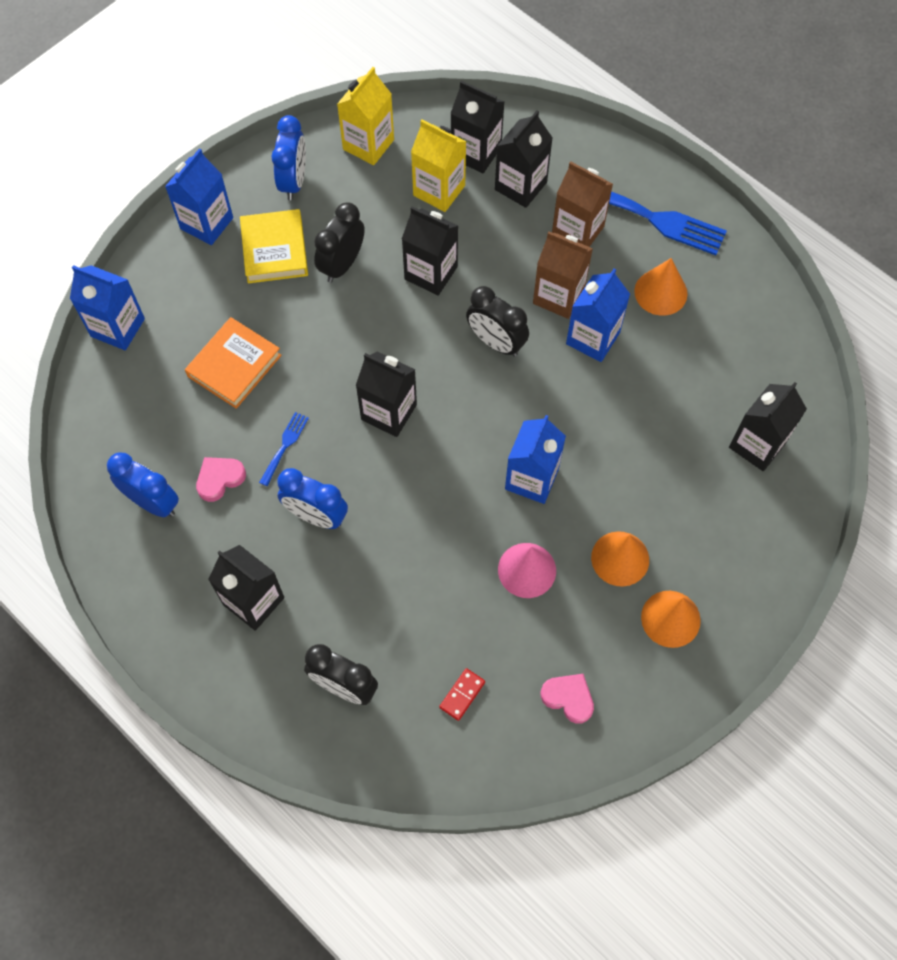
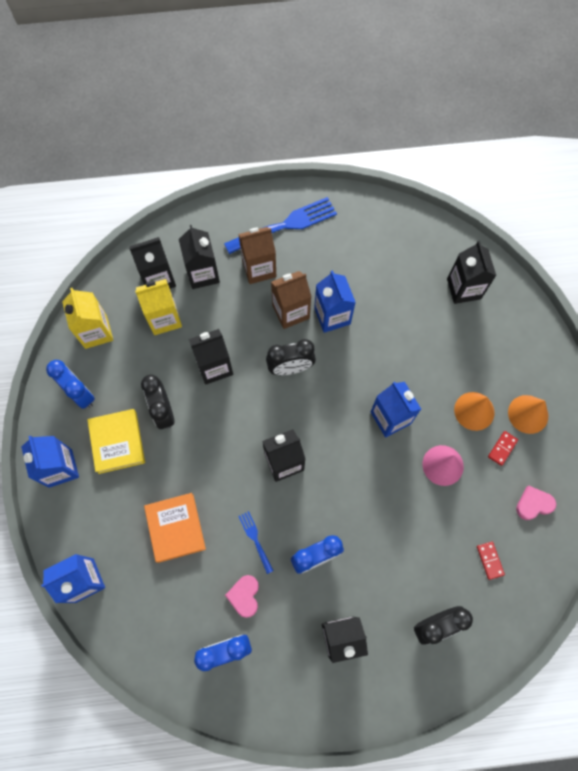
camera: 50 degrees left, 5 degrees up
yellow book [240,209,308,283] -> yellow book turned 45 degrees clockwise [87,409,145,474]
orange cone [634,258,688,316] -> none
none -> red domino [488,431,518,466]

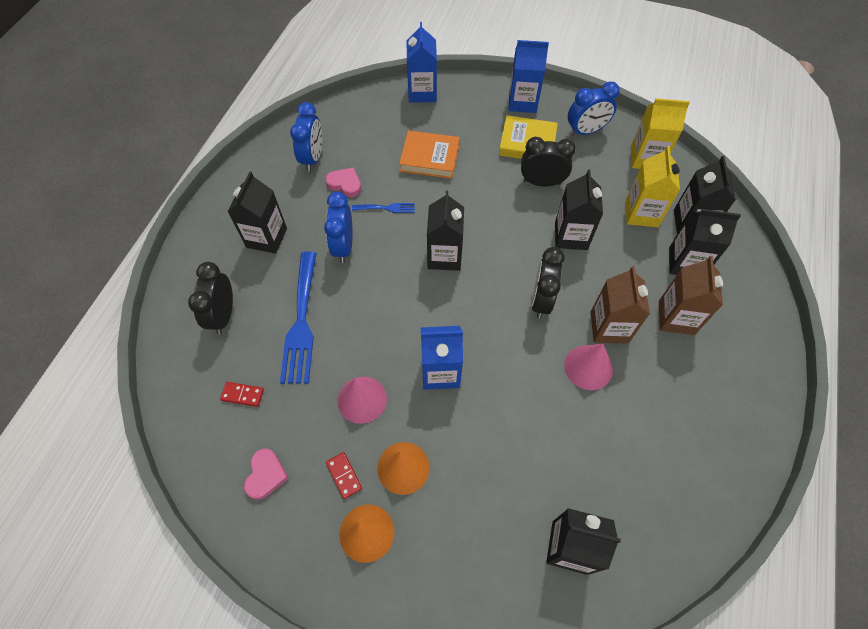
camera: 115 degrees right, 10 degrees down
blue fork [224,197,337,254] -> blue fork moved to [280,251,317,384]
blue carton [314,270,356,333] -> pink cone [564,344,613,390]

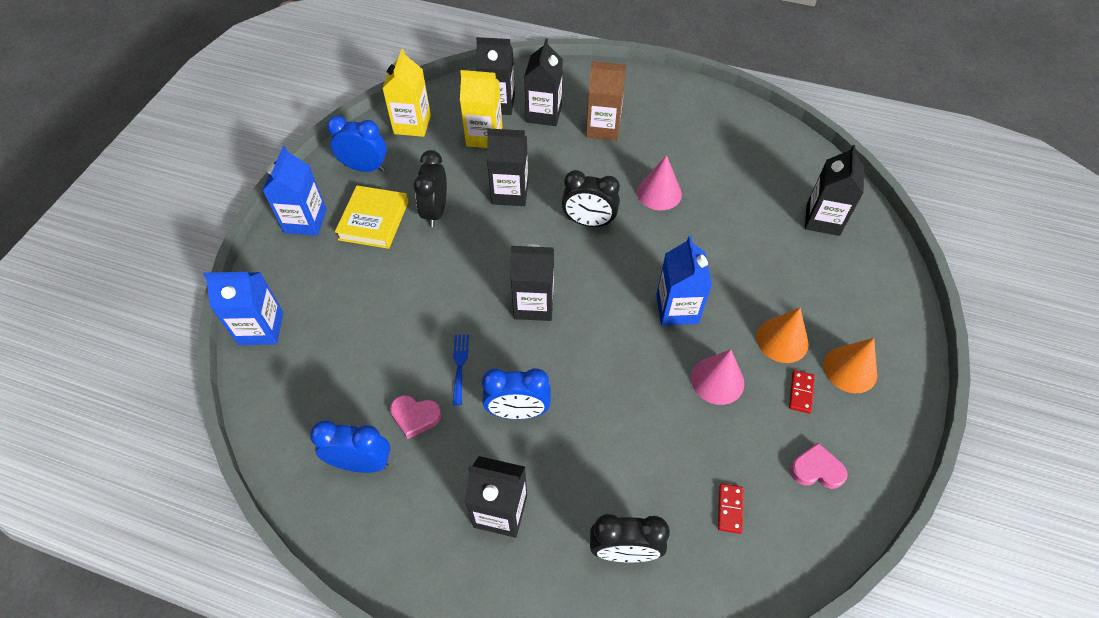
camera: 90 degrees left, 5 degrees down
blue fork [280,251,317,384] -> none
pink heart [326,168,361,197] -> pink heart turned 105 degrees counterclockwise [390,395,441,439]
red domino [326,452,362,499] -> red domino turned 45 degrees counterclockwise [789,370,815,414]
orange book [399,131,460,179] -> none
blue clock [568,81,620,136] -> blue clock turned 60 degrees counterclockwise [327,116,387,172]
brown carton [590,266,650,344] -> none

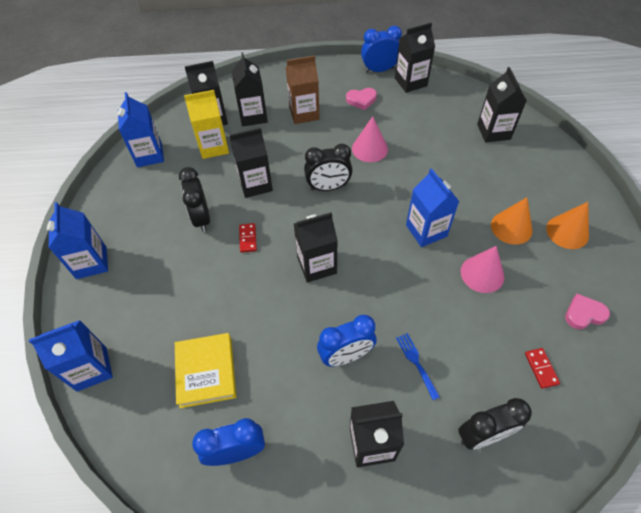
camera: 20 degrees left, 0 degrees up
blue clock [327,116,387,172] -> blue clock moved to [361,26,402,73]
yellow book [335,186,408,249] -> yellow book moved to [175,333,236,408]
yellow carton [382,49,431,137] -> blue carton [118,92,164,167]
pink heart [390,395,441,439] -> pink heart moved to [346,88,377,110]
blue fork [453,335,469,405] -> blue fork moved to [396,333,440,400]
red domino [789,370,815,414] -> red domino moved to [239,223,257,253]
none -> black carton [395,23,435,93]

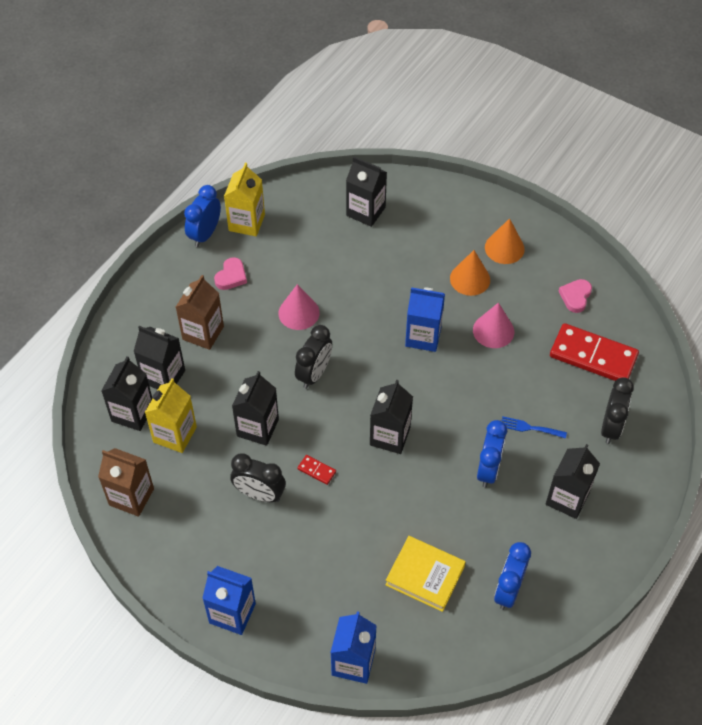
camera: 55 degrees left, 0 degrees up
blue carton [118,92,164,167] -> brown carton [98,448,154,517]
black carton [395,23,435,93] -> yellow carton [224,163,265,236]
red domino [525,348,560,389] -> red domino [550,323,639,381], size x2.41

